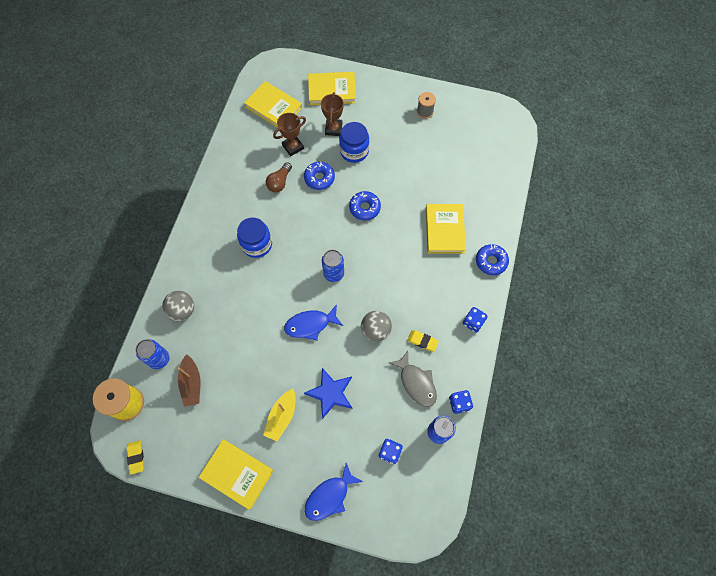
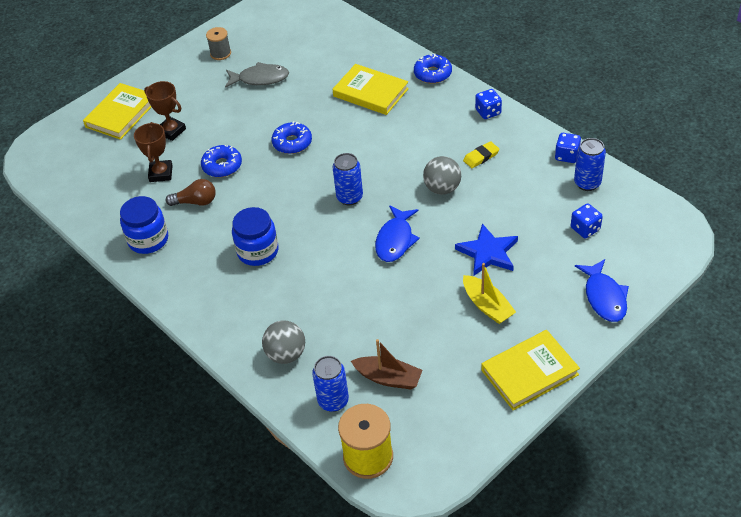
camera: 55 degrees left, 20 degrees down
yellow eraser [127,440,144,475] -> none
yellow book [244,81,302,128] -> none
brown light bulb [266,162,292,193] -> brown light bulb turned 60 degrees counterclockwise [166,179,216,206]
blue jar [339,122,369,163] -> blue jar moved to [120,196,168,254]
grey fish [389,351,437,407] -> grey fish moved to [225,62,289,88]

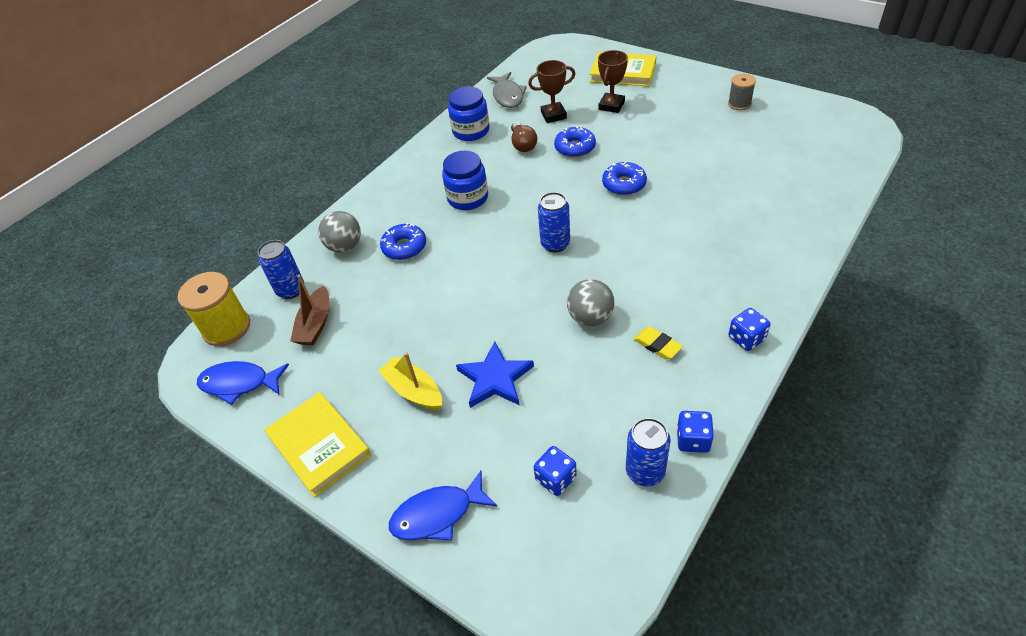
camera: 80 degrees right, 0 degrees up
grey fish [225,62,289,88] -> grey fish moved to [487,72,527,108]
yellow book [333,64,409,115] -> none
blue fish [375,205,420,262] -> blue fish moved to [197,361,289,405]
blue donut [414,53,452,84] -> blue donut moved to [380,223,426,260]
yellow boat [463,263,516,324] -> yellow boat turned 90 degrees clockwise [378,352,442,410]

